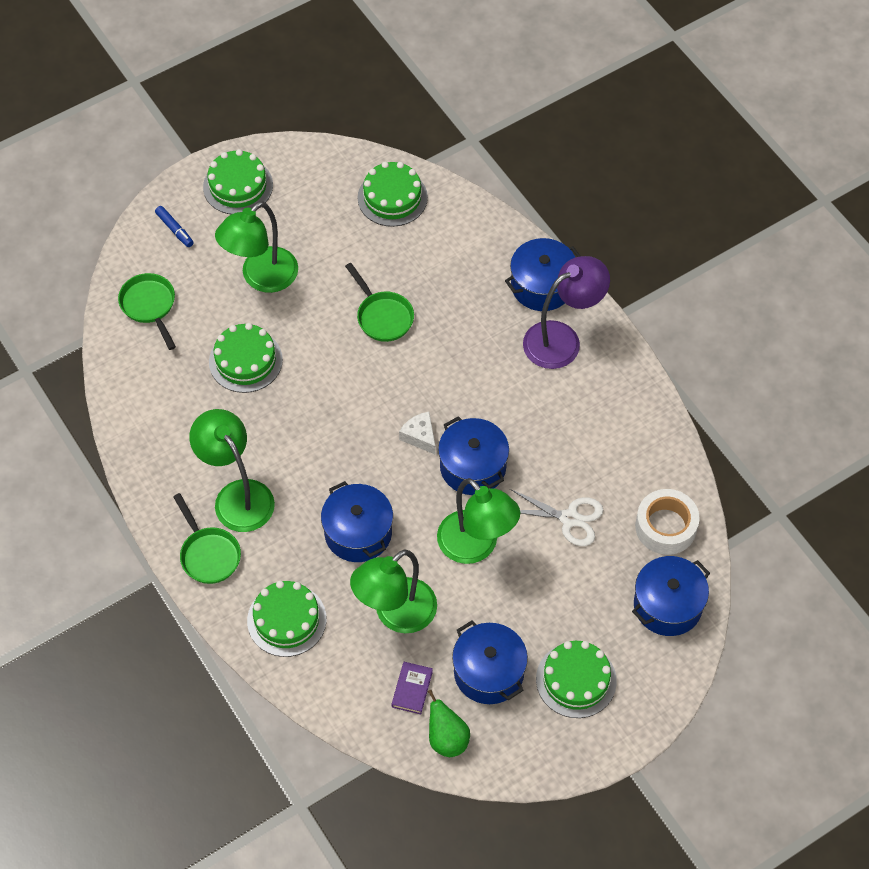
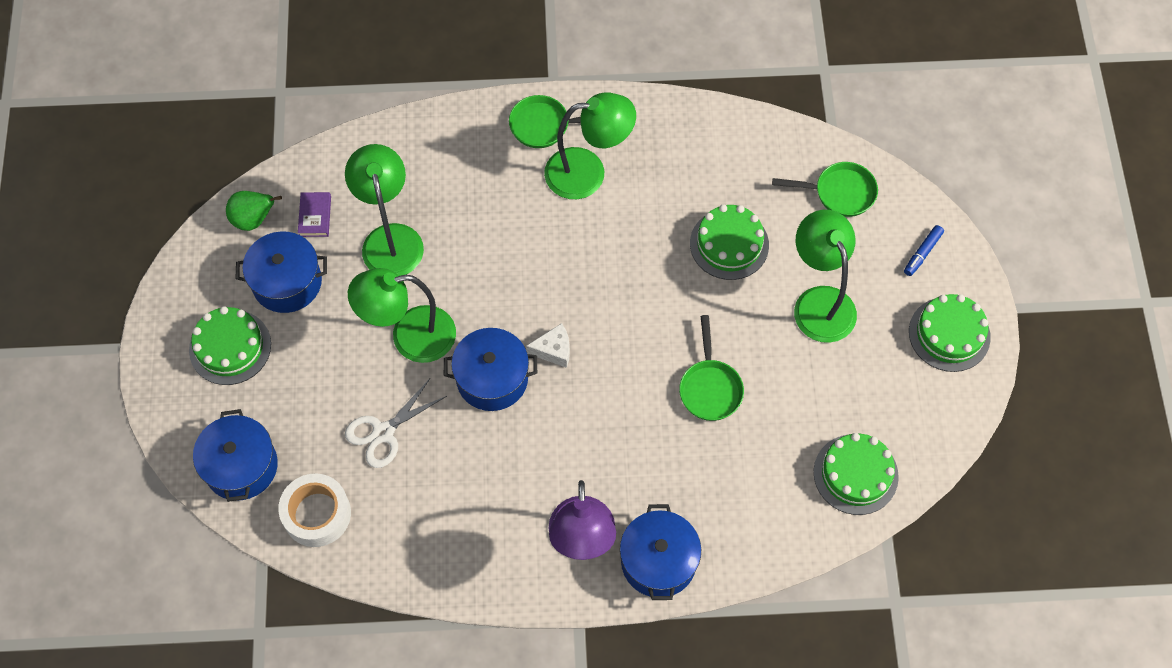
camera: 120 degrees right, 5 degrees up
blue marker [155,206,194,247] -> blue marker turned 45 degrees counterclockwise [904,225,944,276]
green cake [247,581,326,657] -> none
blue pot [321,481,393,562] -> none
green pan [345,263,414,342] -> green pan turned 90 degrees counterclockwise [679,315,744,421]
purple book [392,662,433,714] -> purple book turned 45 degrees clockwise [298,192,331,237]

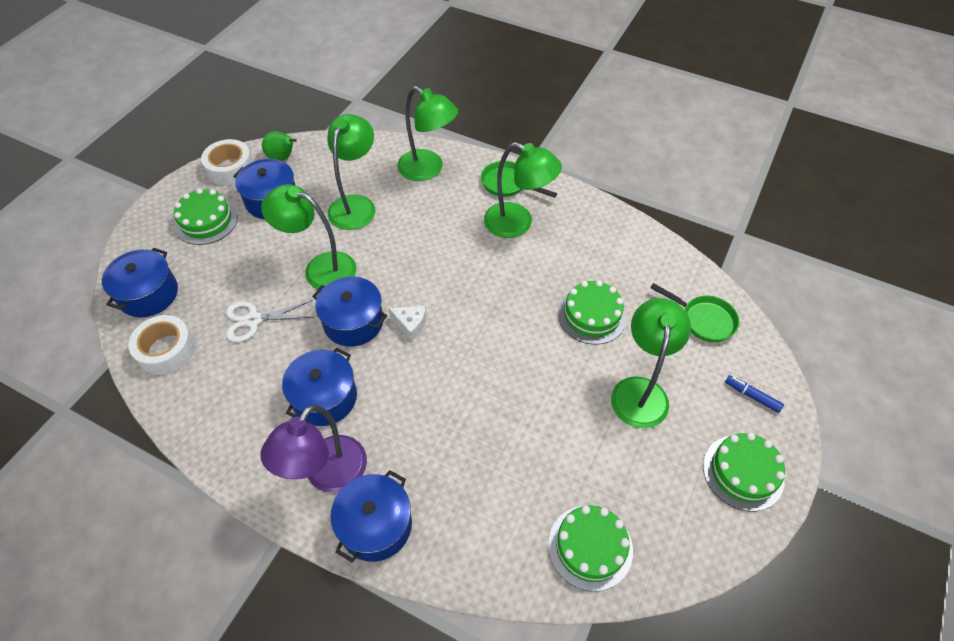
camera: 30 degrees right, 10 degrees down
purple book [298,192,331,237] -> none
green pan [679,315,744,421] -> none
blue marker [904,225,944,276] -> blue marker turned 60 degrees clockwise [725,375,784,413]
none -> white tape [201,139,253,185]
none -> blue pot [282,348,357,426]
none -> green lamp [397,86,458,181]

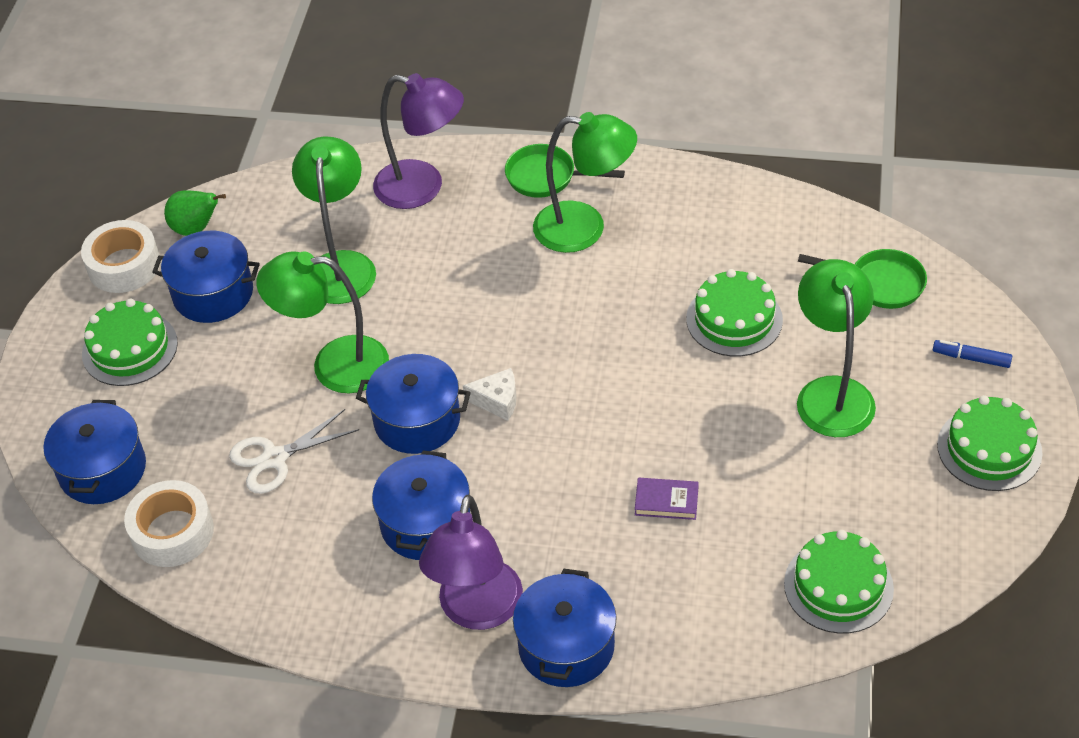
camera: 15 degrees left, 5 degrees down
green lamp [397,86,458,181] -> purple lamp [373,73,464,209]
none -> purple book [635,478,699,520]

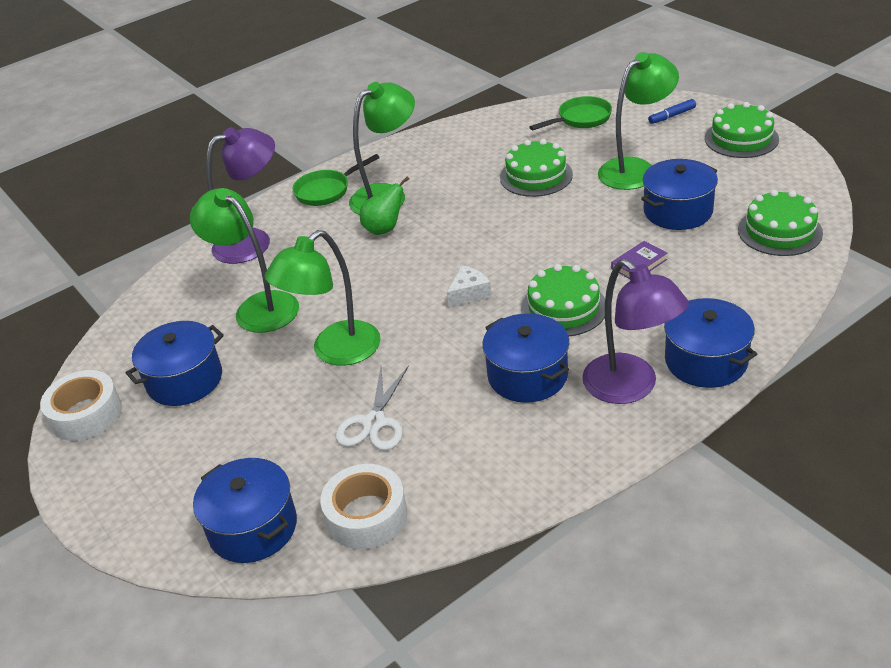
camera: 45 degrees left, 10 degrees down
green cake [82,298,178,386] -> green cake moved to [521,264,605,336]
green pear [164,190,226,236] -> green pear moved to [360,176,409,235]
blue pot [356,354,471,454] -> blue pot moved to [641,159,718,230]
green lamp [797,259,876,437] -> green lamp turned 105 degrees clockwise [598,52,679,190]

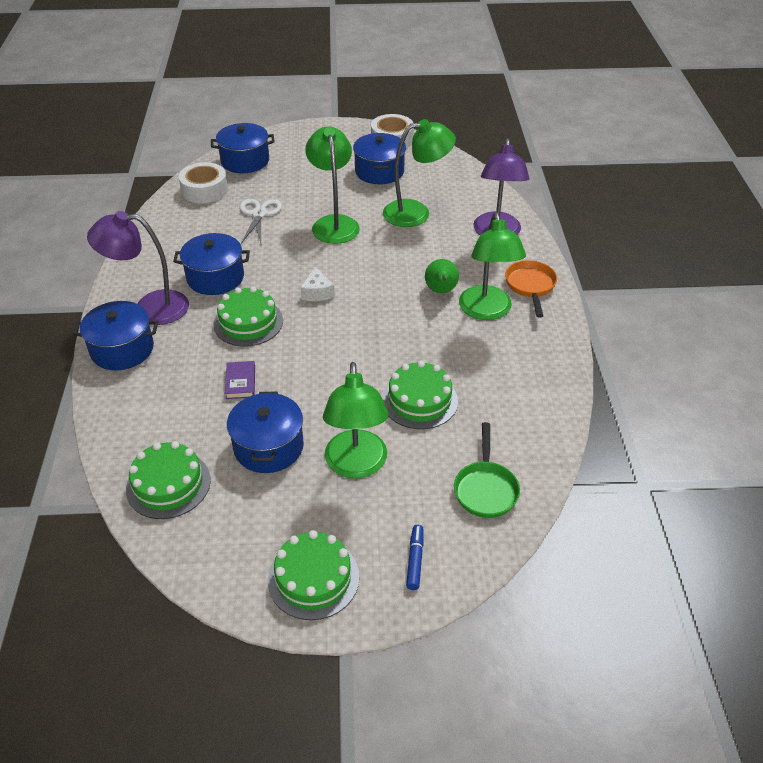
camera: 120 degrees right, 5 degrees up
green pan [292,154,380,206] -> orange pan [505,260,557,318]
white scissors [336,365,409,450] -> white scissors turned 45 degrees clockwise [240,199,282,243]

